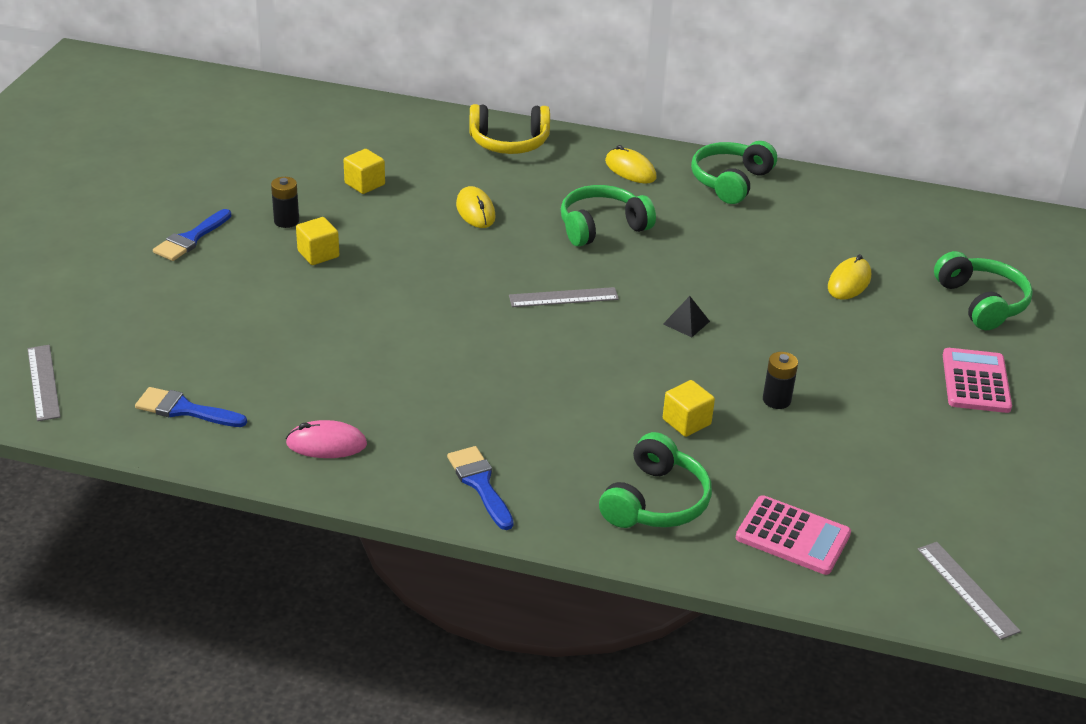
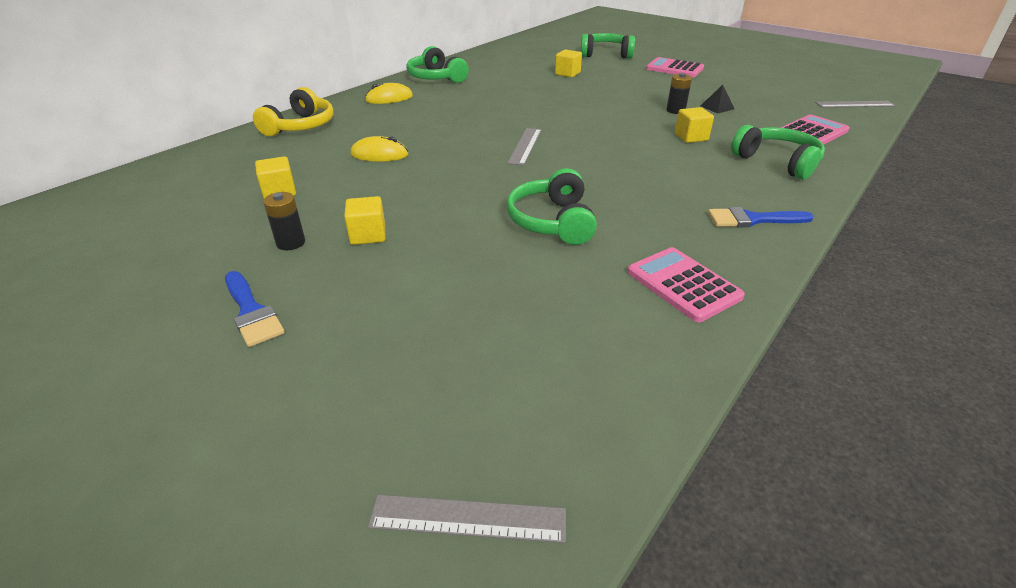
camera: 65 degrees left, 0 degrees up
blue brush [135,387,247,427] -> none
pink mouse [286,420,367,458] -> pink calculator [627,247,745,322]
green headphones [561,185,656,247] -> green headphones moved to [506,168,597,245]
black pyramid [663,296,710,337] -> black pyramid moved to [701,84,734,114]
yellow mouse [828,254,871,300] -> yellow cube [555,49,582,77]

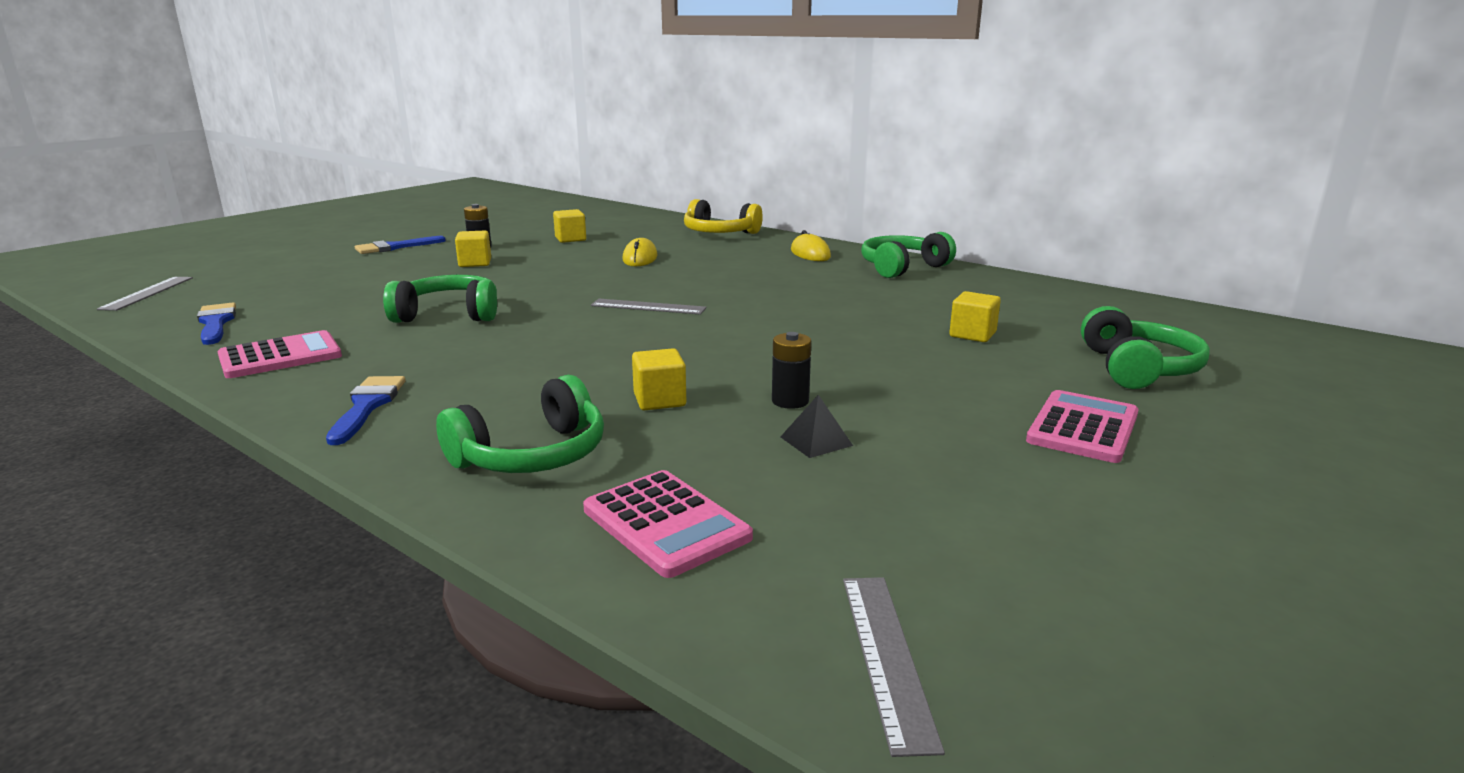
camera: 90 degrees right, 15 degrees down
none -> blue brush [197,302,236,345]

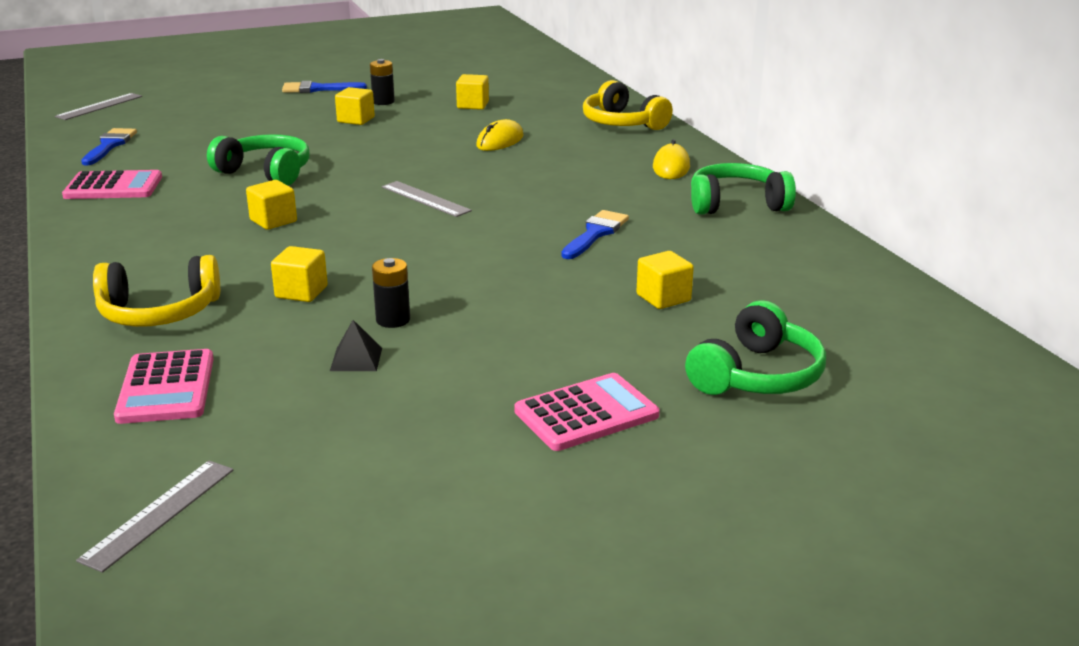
camera: 30 degrees right, 5 degrees up
blue brush [326,376,406,445] -> blue brush moved to [561,210,629,259]
green headphones [436,375,604,473] -> yellow headphones [93,255,220,327]
none -> yellow cube [246,180,297,230]

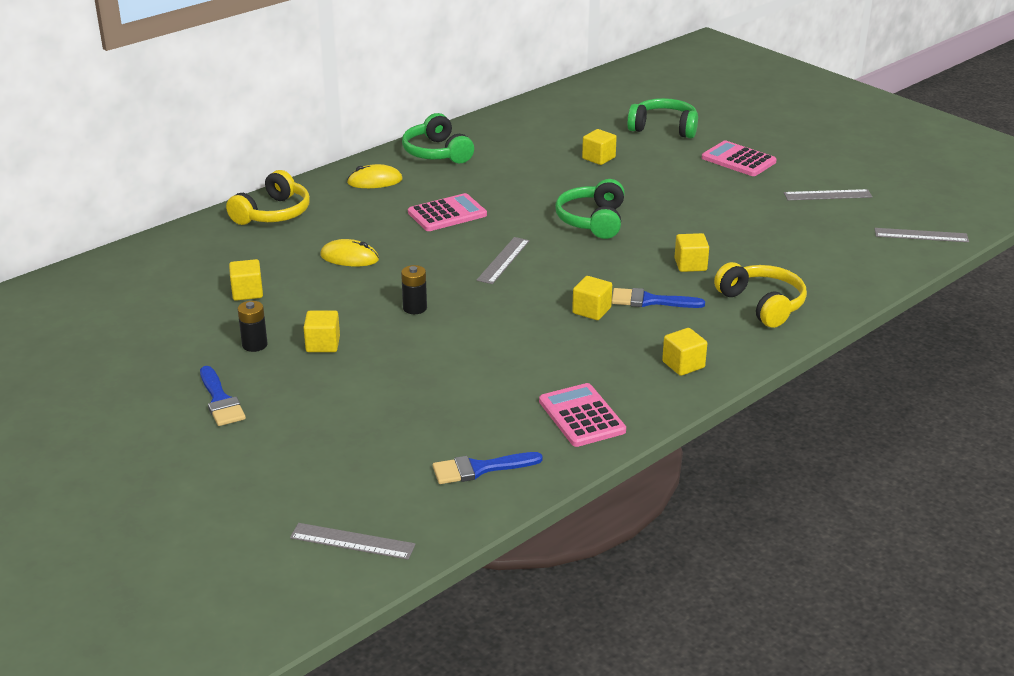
camera: 110 degrees left, 5 degrees up
pink calculator [114,349,214,424] -> pink calculator moved to [408,193,487,231]
green headphones [207,134,310,186] -> green headphones moved to [555,179,625,239]
black pyramid [330,320,382,371] -> none
black battery [372,258,410,328] -> black battery moved to [401,265,427,314]
blue brush [561,210,629,259] -> blue brush moved to [612,288,705,308]
none -> yellow cube [662,328,707,376]
none -> grey ruler [784,189,872,200]

